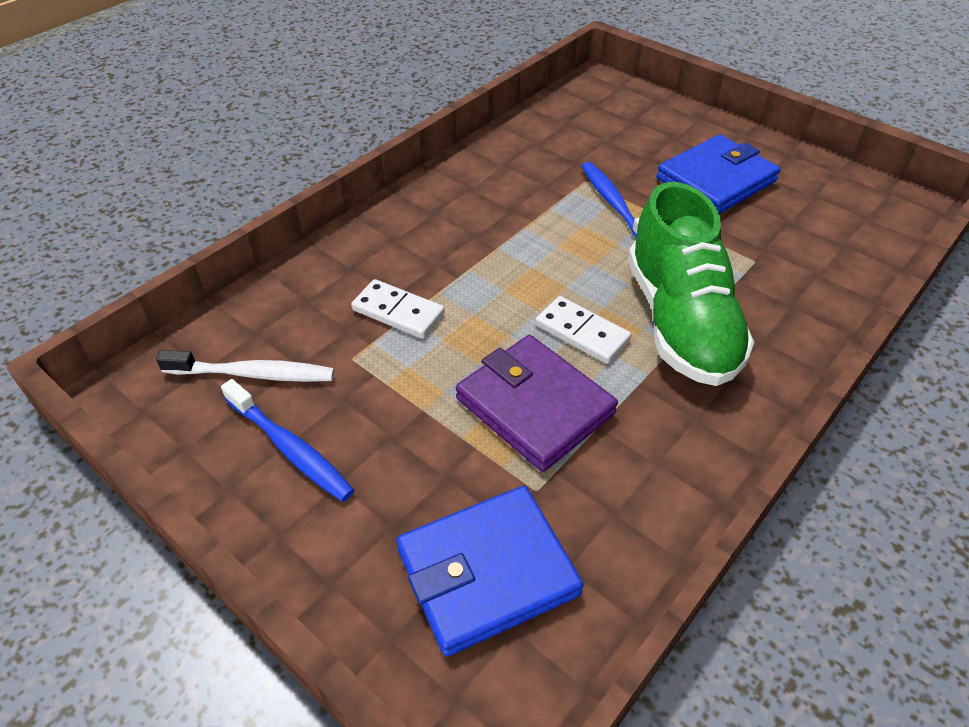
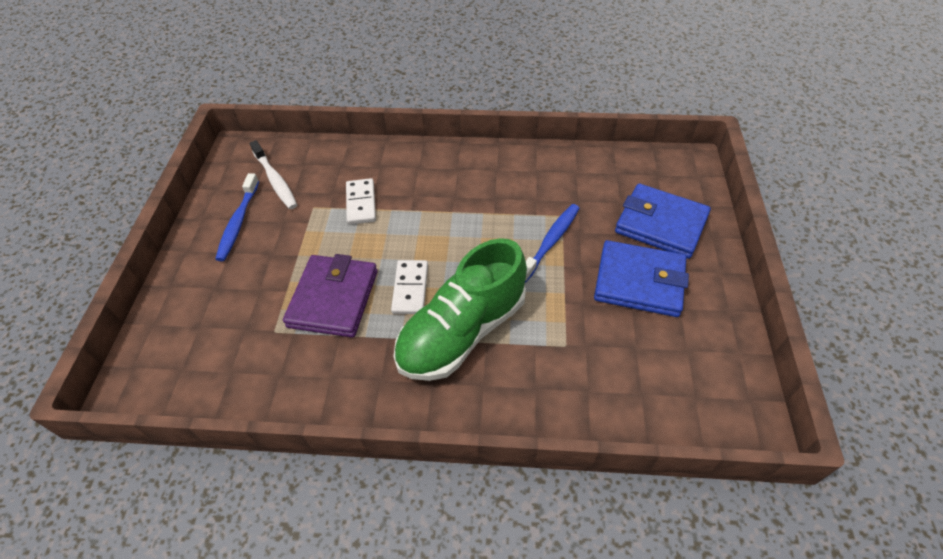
camera: 55 degrees right, 5 degrees up
blue wallet [396,486,583,657] -> blue wallet moved to [615,184,711,259]

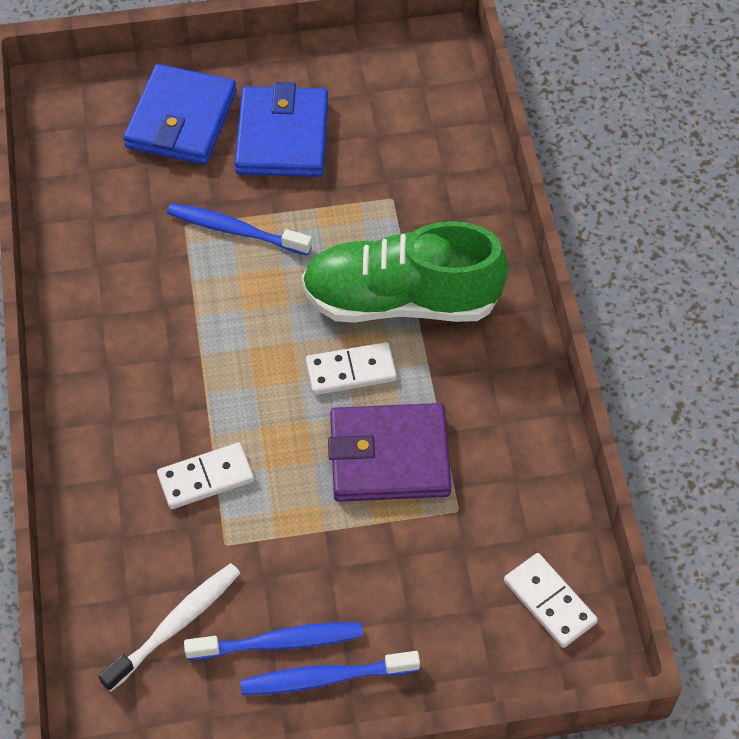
camera: 105 degrees left, 5 degrees up
green shoe [393,238,527,381] -> green shoe turned 150 degrees clockwise [302,221,508,323]
none -> blue toothbrush [240,651,420,695]
none -> white domino [504,553,598,648]

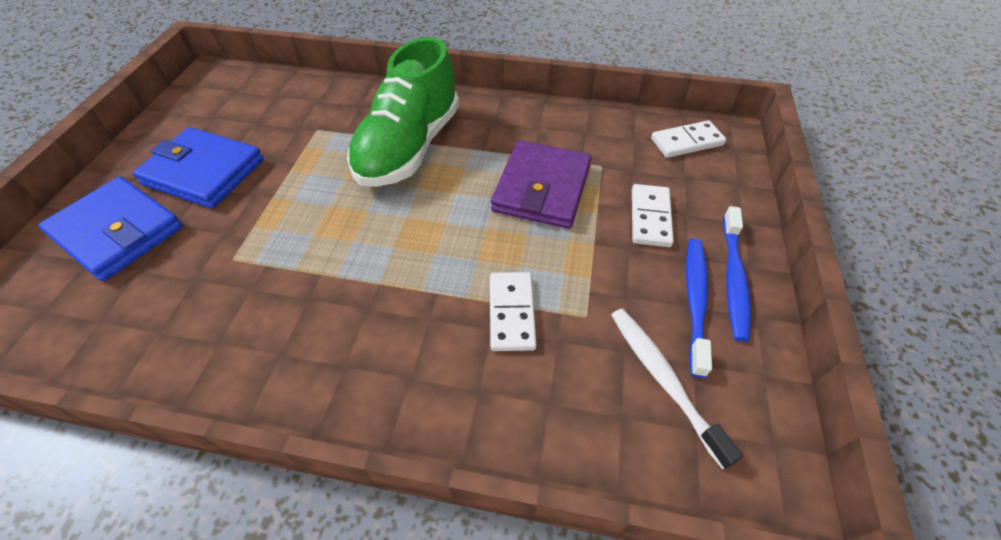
camera: 70 degrees left, 5 degrees down
blue toothbrush [167,203,312,256] -> none
white domino [306,342,397,395] -> white domino moved to [632,184,674,247]

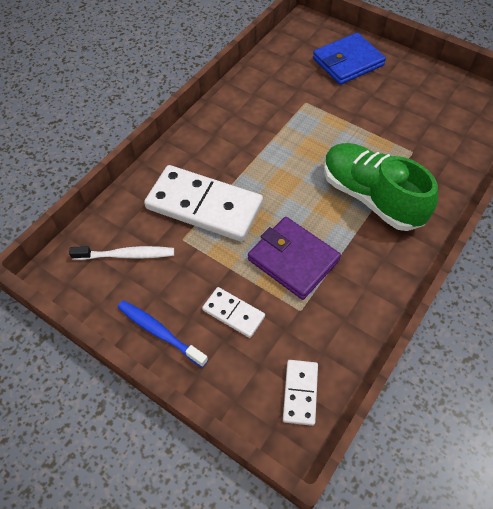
camera: 115 degrees right, 5 degrees up
blue wallet [133,127,264,209] -> none
white domino [490,272,537,351] -> white domino [144,165,263,242], size x2.09
blue toothbrush [686,238,712,378] -> none

